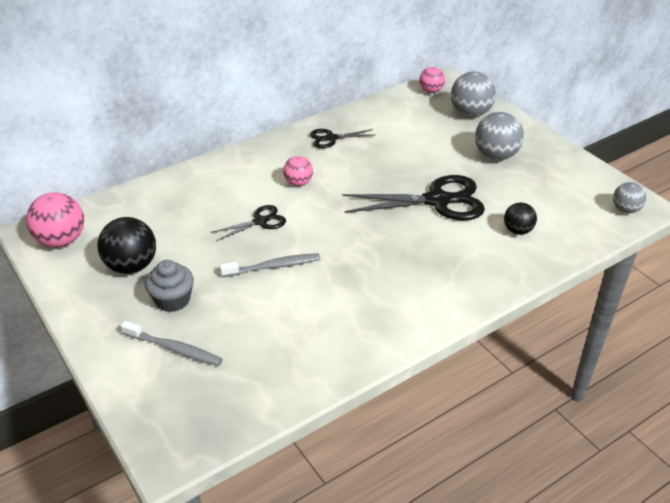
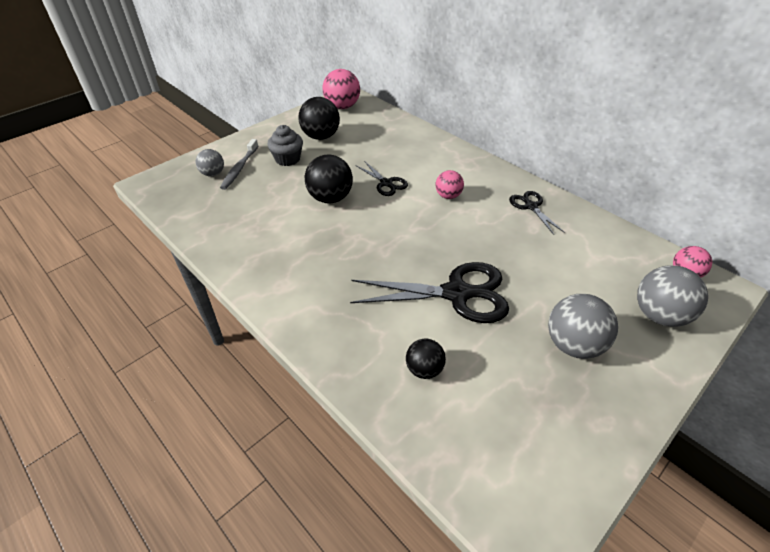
camera: 80 degrees right, 5 degrees up
grey toothbrush [220,253,320,277] -> black ball [304,155,353,203]
black scissors [342,175,485,220] -> black scissors turned 75 degrees counterclockwise [350,262,509,323]
grey ball [613,182,646,213] -> grey ball moved to [196,149,224,177]

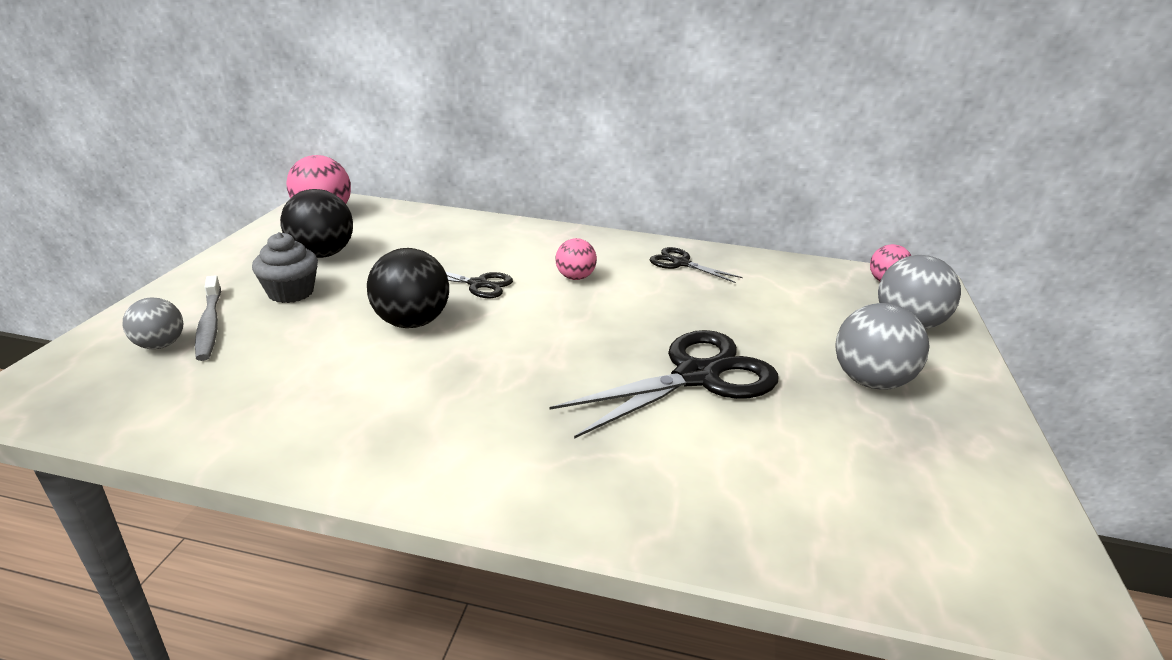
camera: 35 degrees left, 15 degrees down
black ball [406,339,446,379] -> none

